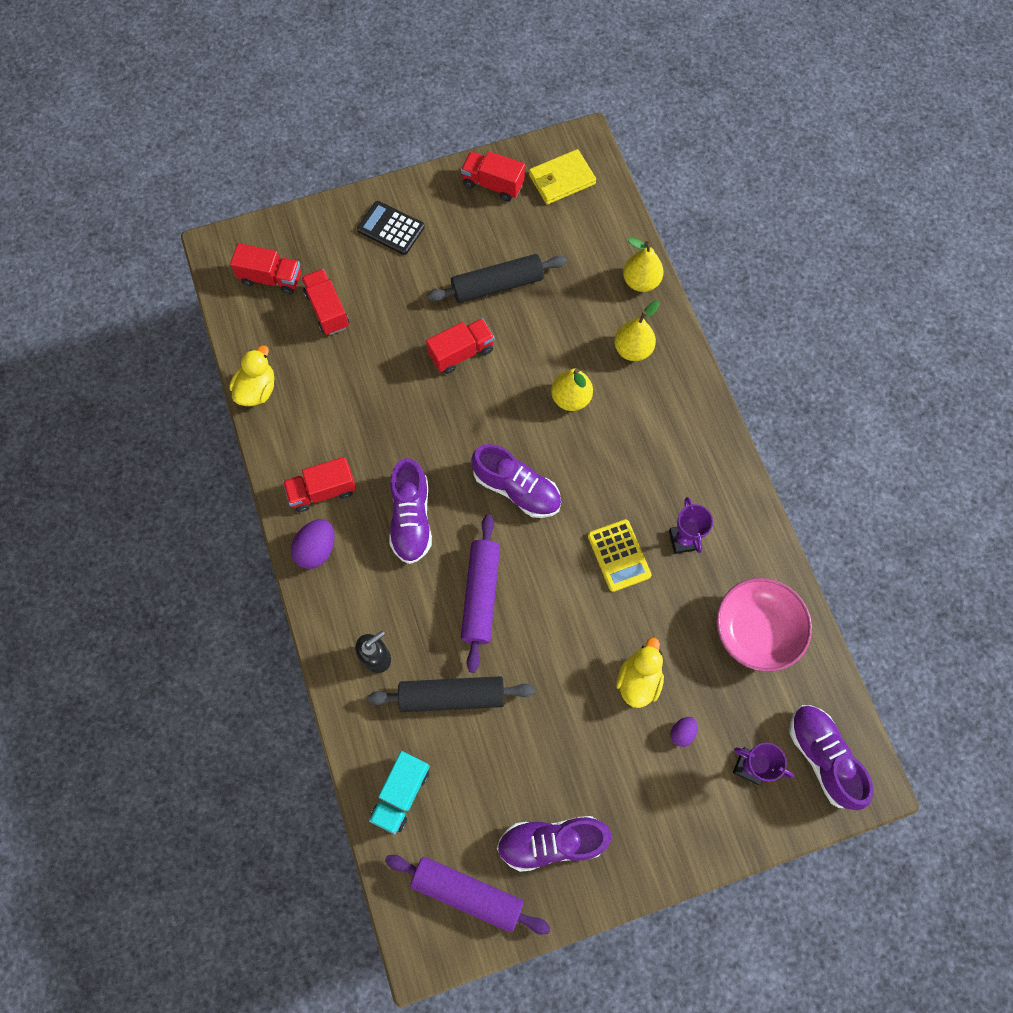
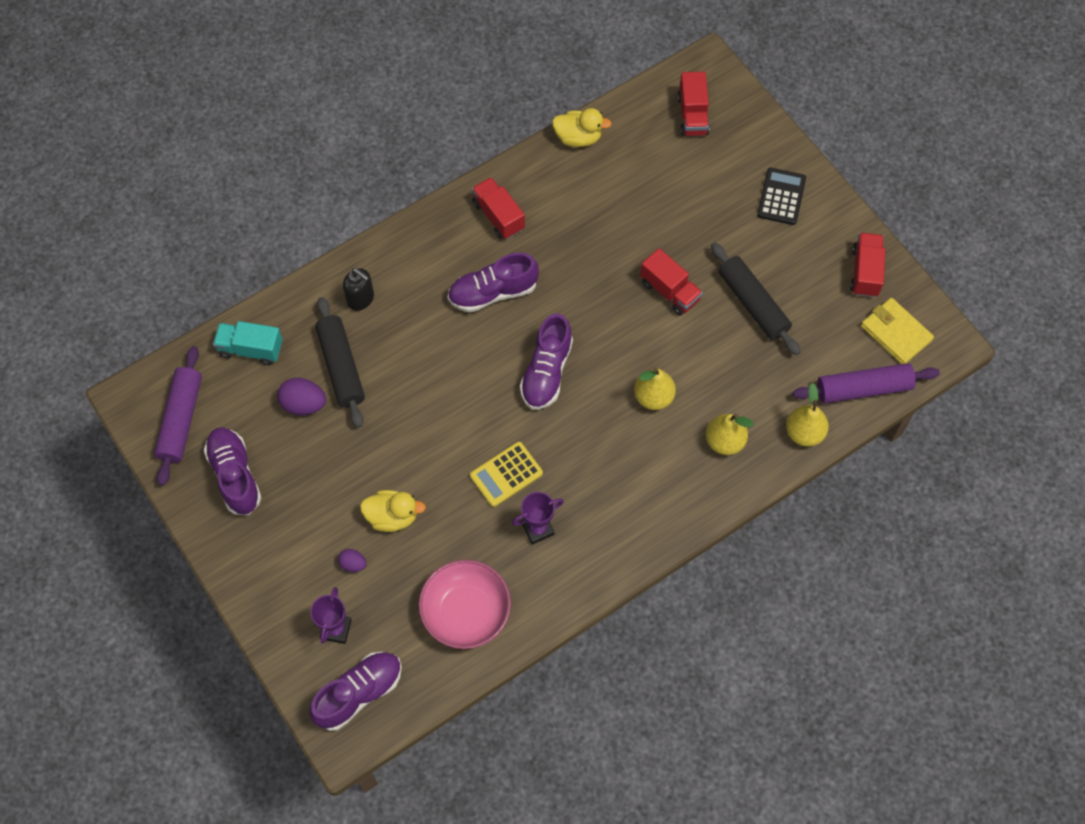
camera: 75 degrees right, 5 degrees down
purple egg [291,519,335,569] -> purple egg moved to [277,378,326,415]
red truck [301,269,349,335] -> none
purple rolling pin [461,514,500,673] -> purple rolling pin moved to [793,363,940,403]

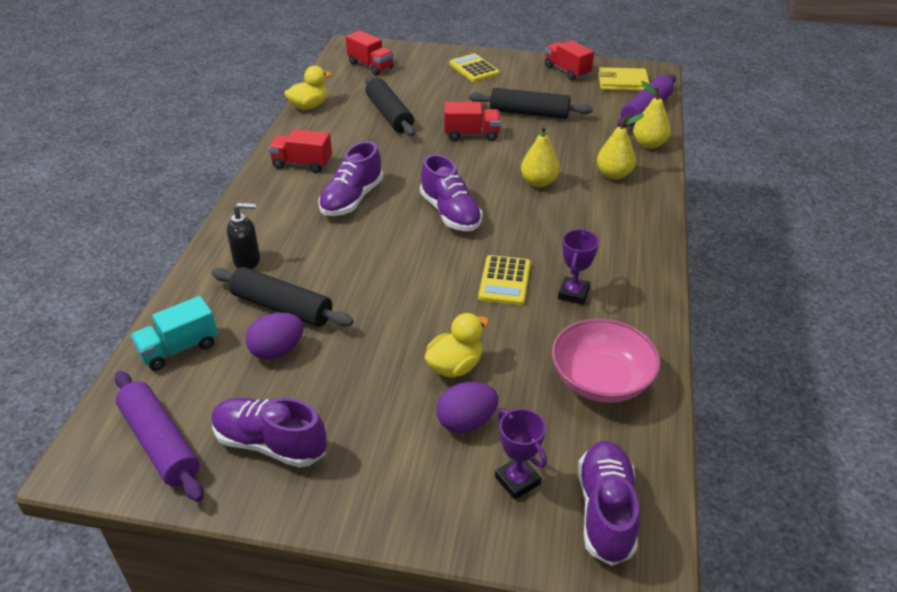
camera: 45 degrees left, 25 degrees down
purple egg [338,549,367,572] -> purple egg [436,382,499,433], size x1.73
black calculator [757,168,806,225] -> yellow calculator [450,53,499,82]
none -> black rolling pin [365,76,415,136]

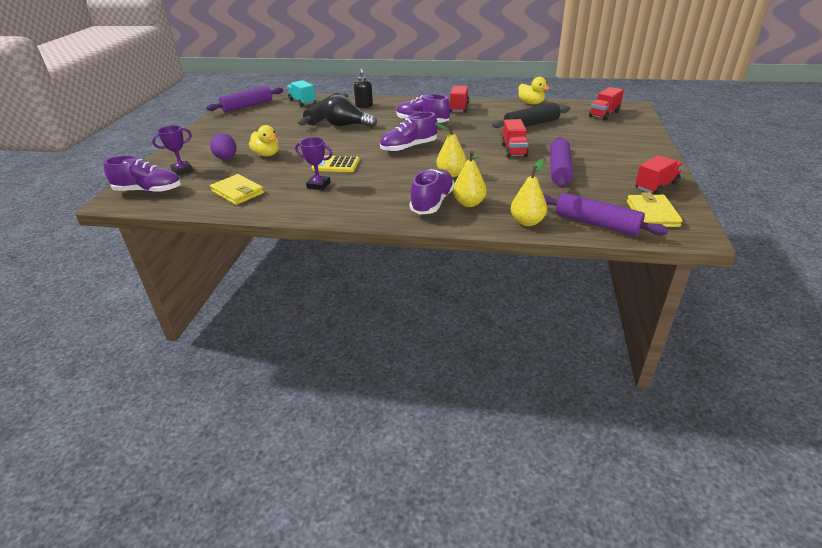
camera: 90 degrees right, 5 degrees down
purple shoe [211,397,327,468] -> purple shoe moved to [410,169,455,215]
purple egg [246,312,304,360] -> none
yellow calculator [450,53,499,82] -> none
black rolling pin [469,88,593,119] -> purple rolling pin [550,137,573,188]
pink bowl [552,318,661,403] -> yellow wallet [210,174,264,205]
none -> black light bulb [323,94,377,127]

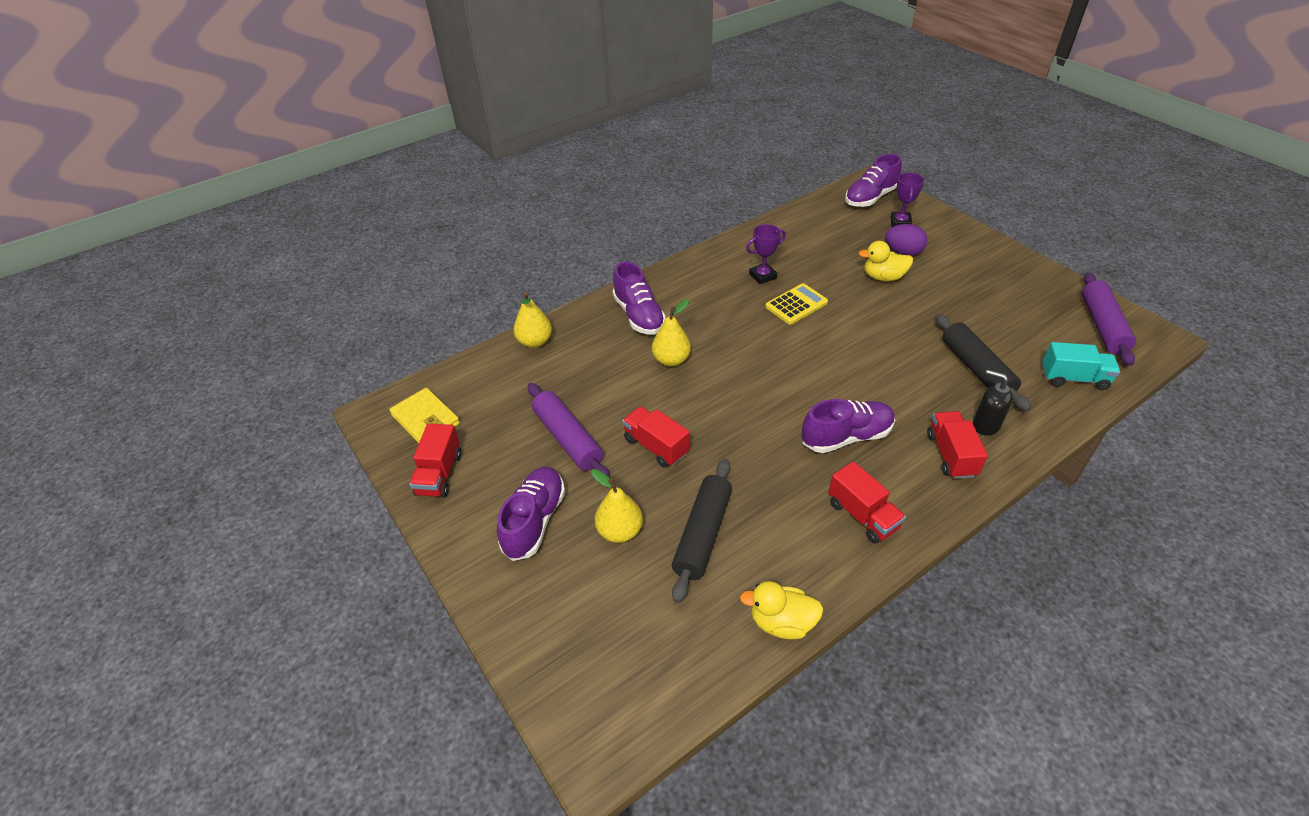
camera: 135 degrees right, 10 degrees up
yellow wallet [210,174,264,205] -> none
black light bulb [323,94,377,127] -> none
purple shoe [380,112,437,152] -> purple shoe moved to [497,467,565,561]
yellow pear [453,151,487,207] -> yellow pear moved to [591,469,643,543]
purple rolling pin [543,193,669,236] -> none
red truck [589,87,624,120] -> red truck moved to [927,411,988,479]

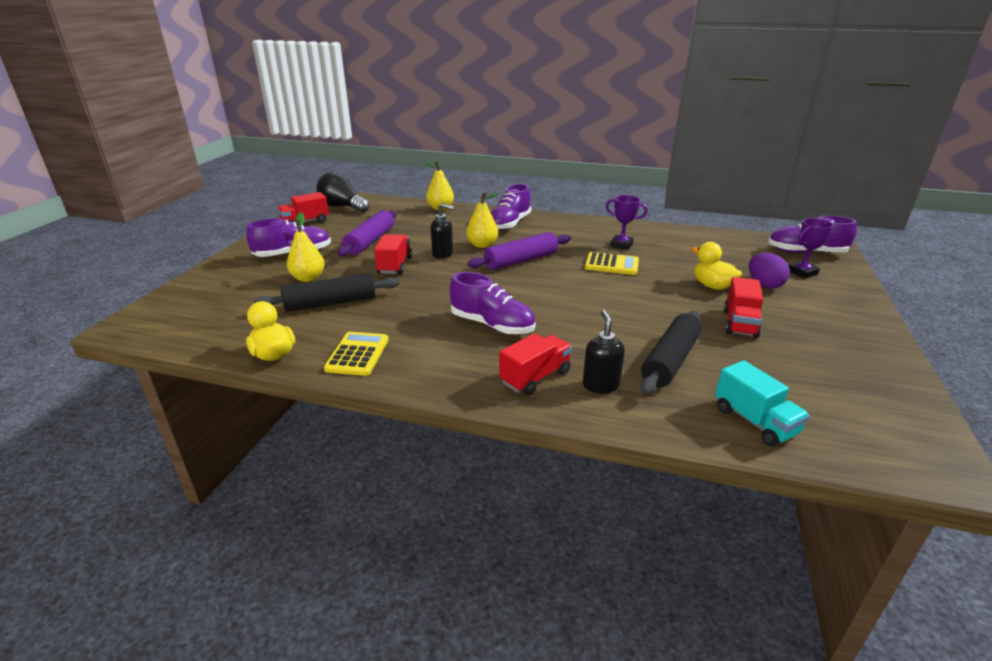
camera: 50 degrees right, 15 degrees down
yellow wallet [389,388,460,443] -> black light bulb [316,172,369,212]
red truck [828,461,906,544] -> red truck moved to [724,277,763,338]
purple rolling pin [1082,272,1136,366] -> purple rolling pin moved to [467,232,571,270]
none -> yellow calculator [324,332,389,376]
none -> black soap dispenser [431,203,455,259]

